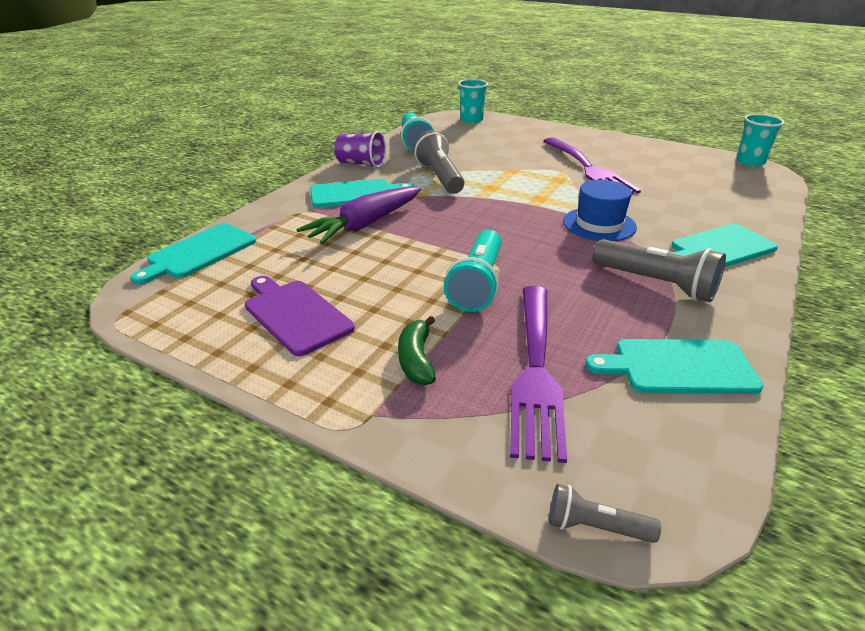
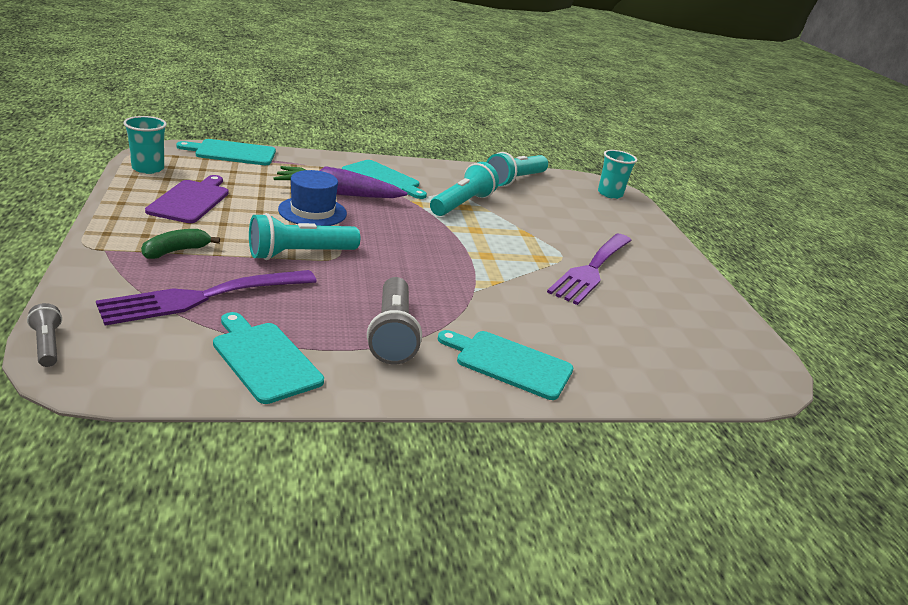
camera: 45 degrees right, 5 degrees down
purple cup [334,131,386,168] -> none
grey flashlight [413,130,465,194] -> turquoise flashlight [430,162,499,216]
blue hat [563,180,637,241] -> blue hat moved to [278,170,347,226]
turquoise cup [736,114,785,167] -> turquoise cup moved to [123,116,167,174]

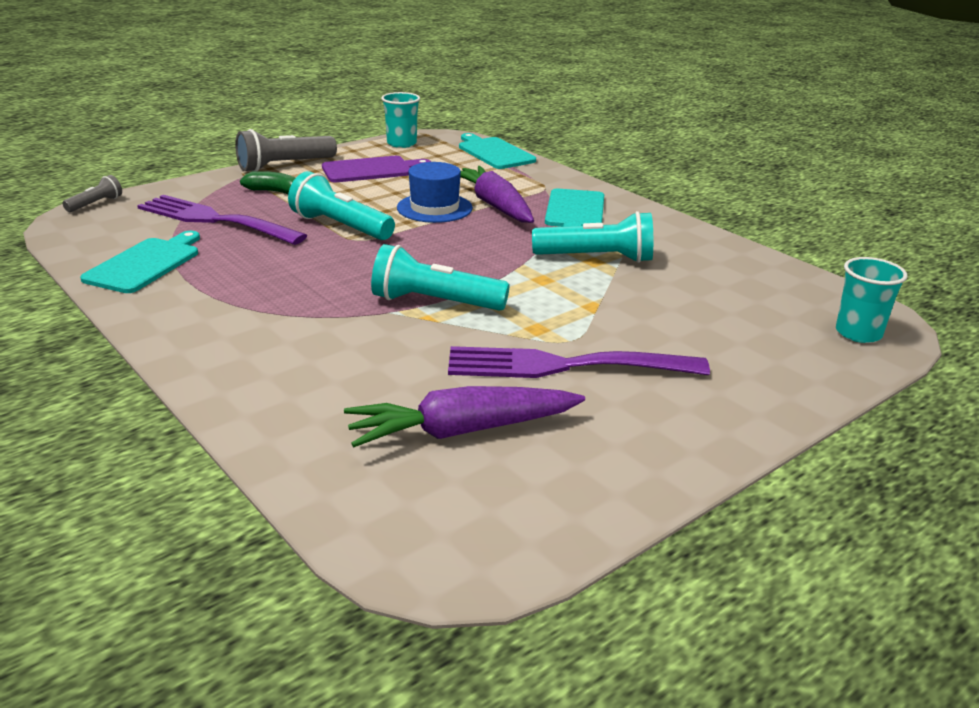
camera: 65 degrees right, 0 degrees up
grey flashlight [367,277,422,364] -> grey flashlight moved to [235,129,337,172]
turquoise cutting board [438,330,573,400] -> none
turquoise flashlight [486,152,548,187] -> turquoise flashlight moved to [371,244,510,311]
none -> purple carrot [344,386,585,447]

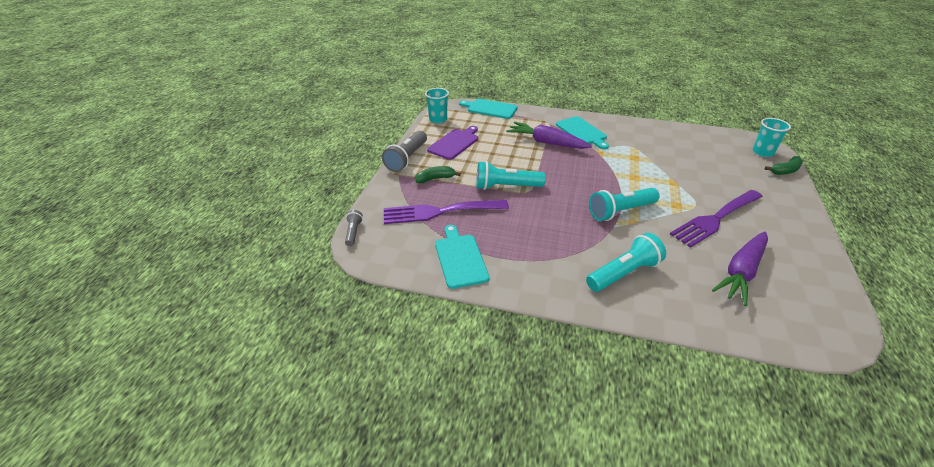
camera: 35 degrees left, 10 degrees up
blue hat [397,162,473,223] -> none
turquoise flashlight [532,211,653,263] -> turquoise flashlight moved to [586,233,666,292]
none -> green banana [765,156,803,175]

